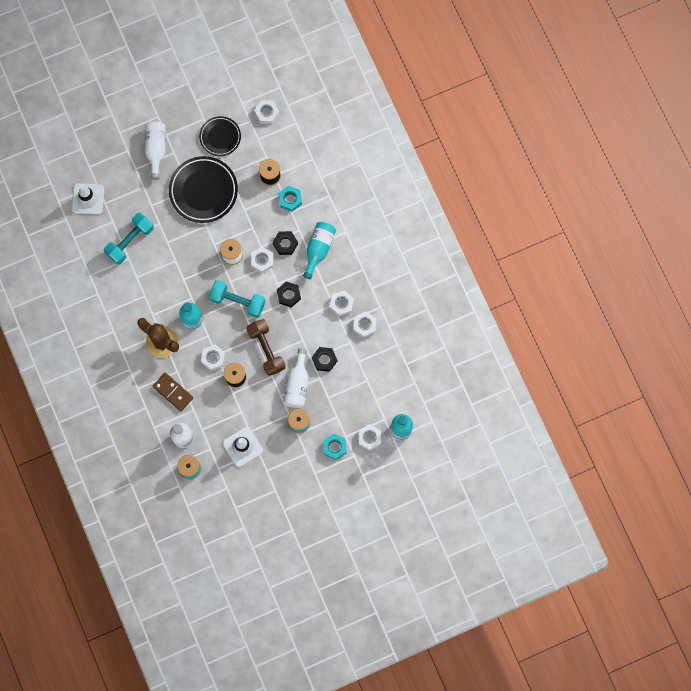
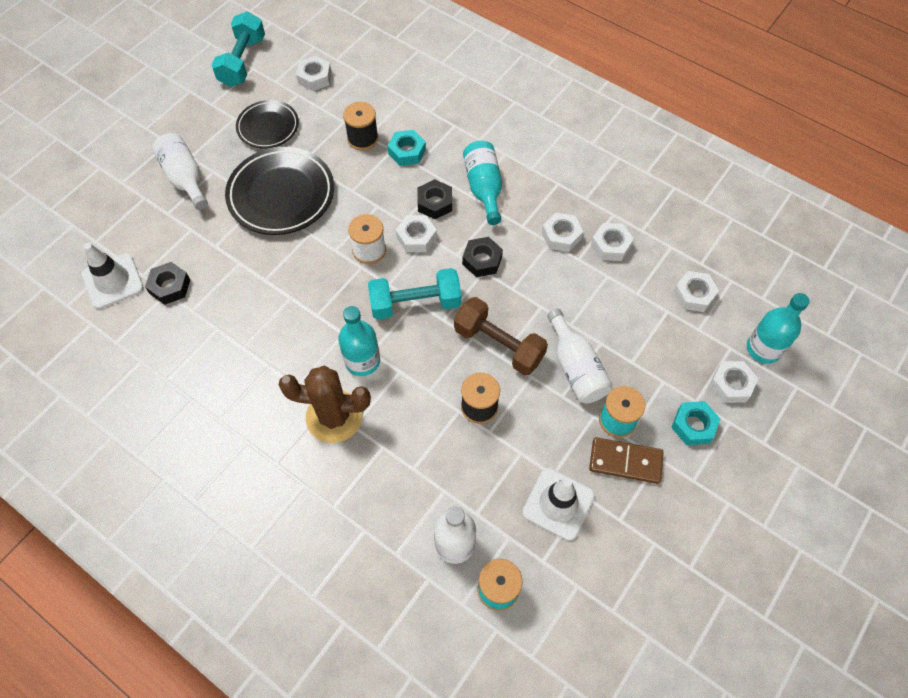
camera: 30 degrees left, 15 degrees down
turquoise dumbbell [104,213,154,265] -> turquoise dumbbell moved to [212,11,265,87]
brown domino [153,373,193,411] -> brown domino moved to [589,437,664,484]
white nut [201,345,226,371] -> white nut moved to [673,271,719,312]
black nut [312,347,337,372] -> black nut moved to [145,262,190,305]

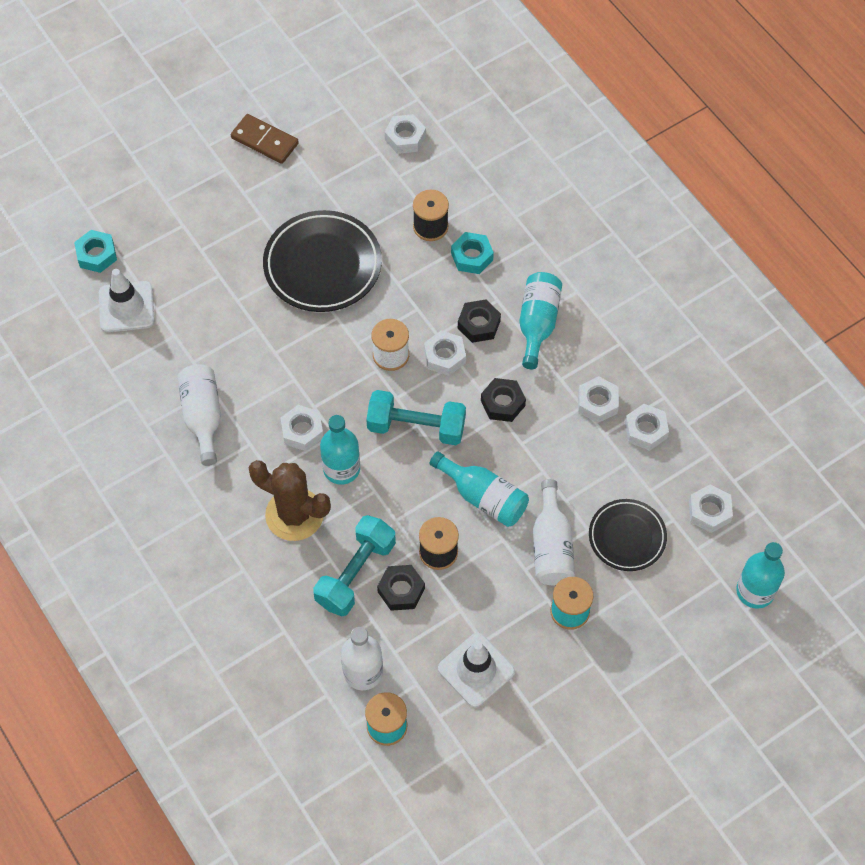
camera: 20 degrees right, 0 degrees up
black nut [145,262,190,305] -> black nut moved to [377,565,425,611]
white bottle [152,133,208,210] -> white bottle moved to [177,364,221,466]
turquoise dumbbell [212,11,265,87] -> turquoise dumbbell moved to [313,515,396,616]
black plate [236,100,299,149] -> black plate moved to [589,499,667,571]
brown dumbbell [454,297,548,375] -> turquoise bottle [430,452,529,527]
brown domino [589,437,664,484] -> brown domino moved to [231,114,299,164]
turquoise nut [671,401,720,445] -> turquoise nut moved to [74,230,117,273]
white nut [709,361,758,403] -> white nut moved to [281,405,323,451]

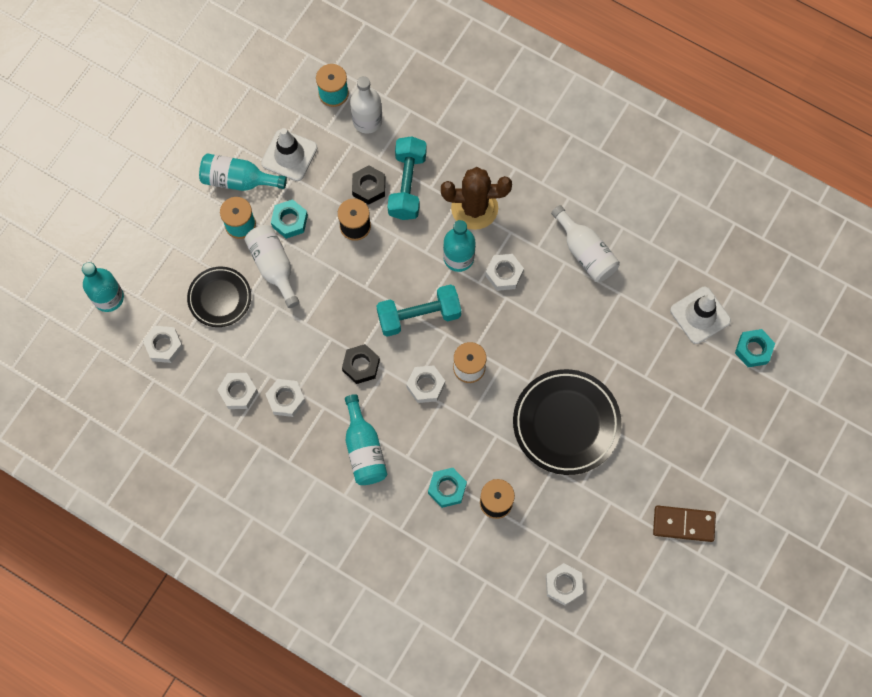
camera: 155 degrees right, 10 degrees up
turquoise bottle [430,452,529,527] -> turquoise bottle moved to [199,153,287,191]
black nut [458,299,501,343] -> none
none -> turquoise nut [271,199,308,239]

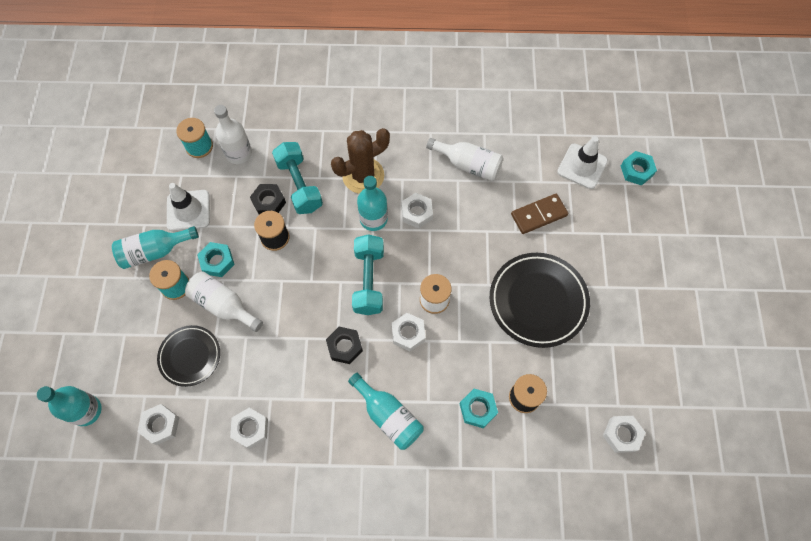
camera: 30 degrees left, 5 degrees down
white nut [266,379,305,417] -> none
turquoise dumbbell [376,284,461,337] -> turquoise dumbbell turned 45 degrees counterclockwise [352,234,384,315]
brown domino [653,505,716,542] -> brown domino moved to [511,194,568,234]

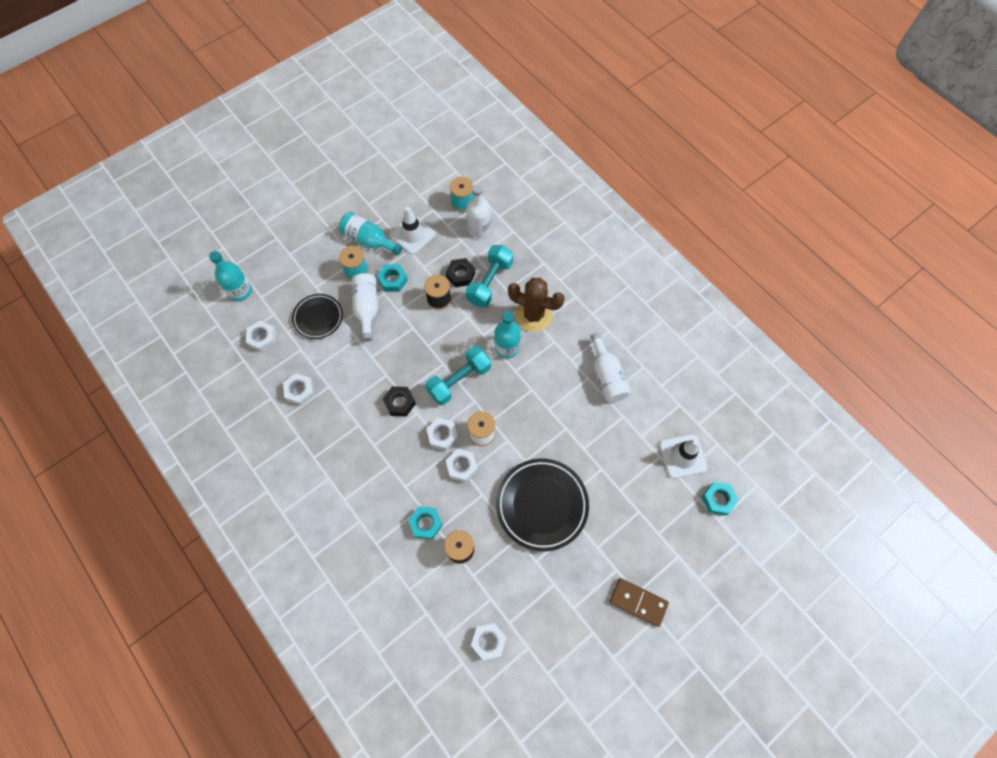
camera: 50 degrees right, 0 degrees up
turquoise bottle [348,373,424,450] -> none
white nut [402,193,433,228] -> white nut moved to [446,449,478,482]
brown domino [511,194,568,234] -> brown domino moved to [610,578,669,627]

